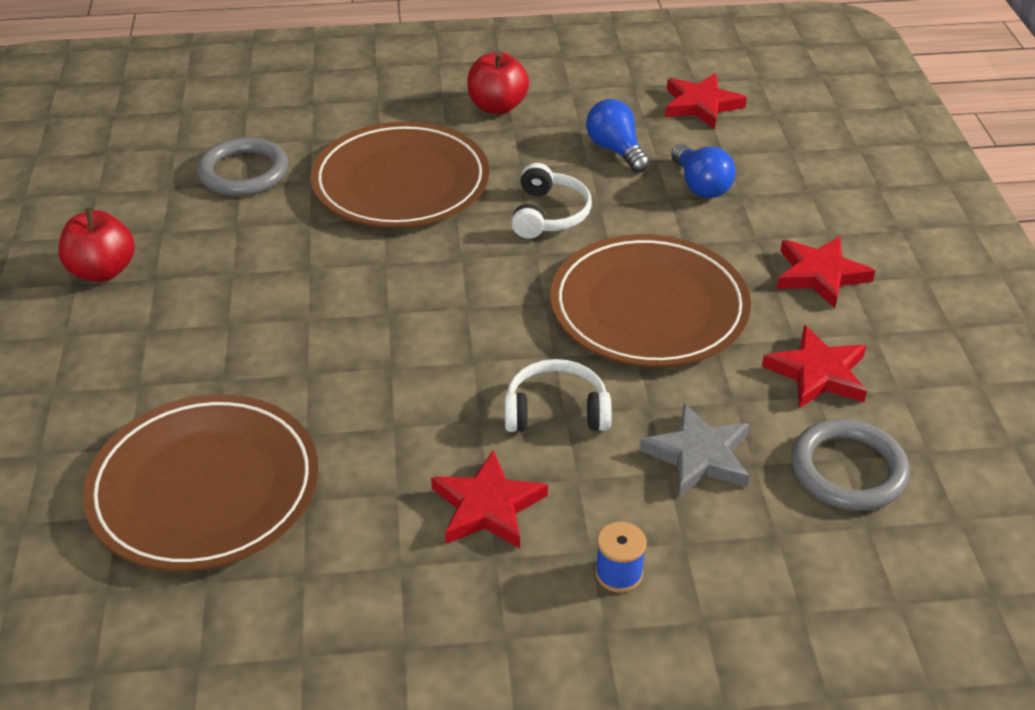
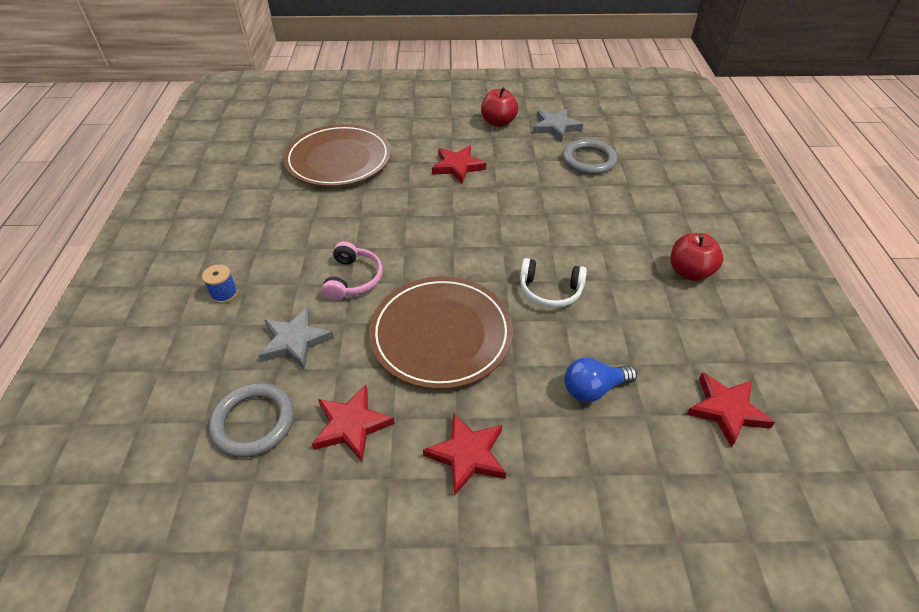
camera: 95 degrees right, 5 degrees up
brown plate [311,121,490,228] -> none
red star [431,450,548,548] -> red star moved to [432,146,486,183]
white headphones [505,359,612,432] -> pink headphones [322,241,383,301]
blue light bulb [586,99,649,173] -> none
none -> grey star [533,108,583,142]

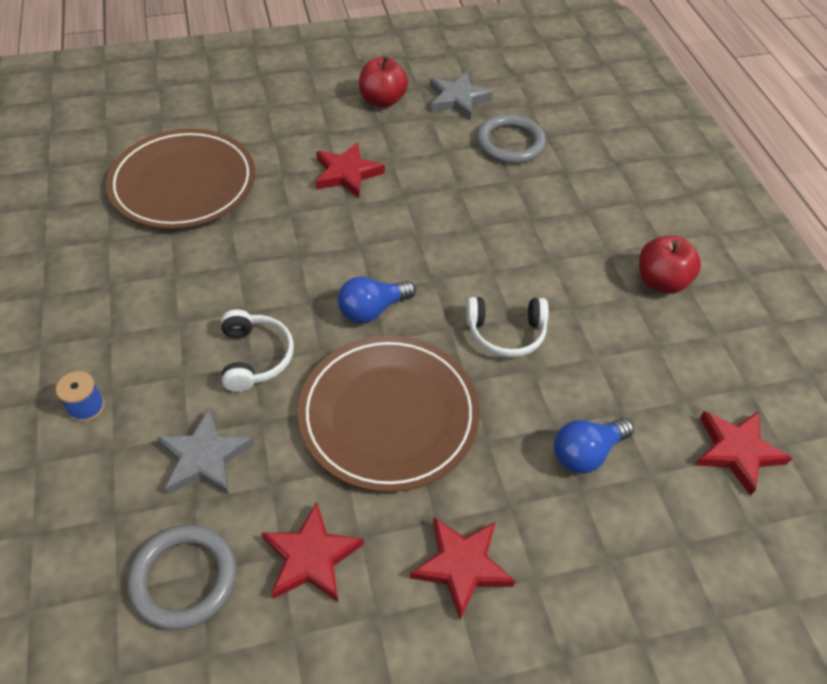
camera: 15 degrees left, 5 degrees up
pink headphones [322,241,383,301] -> white headphones [221,309,294,392]
none -> blue light bulb [338,276,416,324]

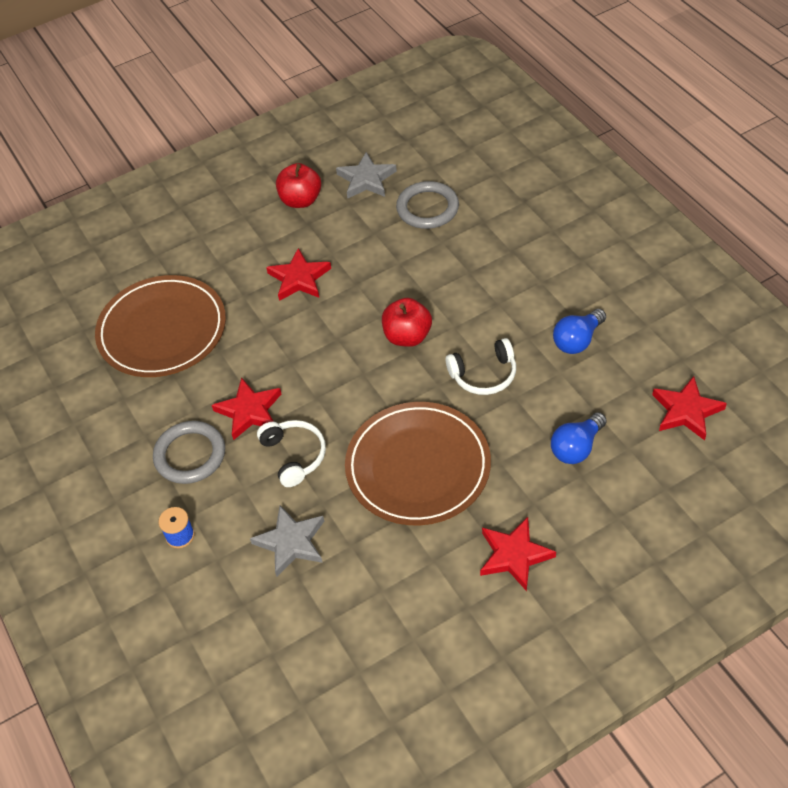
camera: 10 degrees left, 0 degrees up
grey ring [127,524,237,630] -> grey ring moved to [153,421,225,484]
red star [261,502,364,602] -> red star moved to [212,377,281,440]
blue light bulb [338,276,416,324] -> blue light bulb moved to [553,309,606,354]
red apple [639,235,701,294] -> red apple moved to [382,298,432,347]

